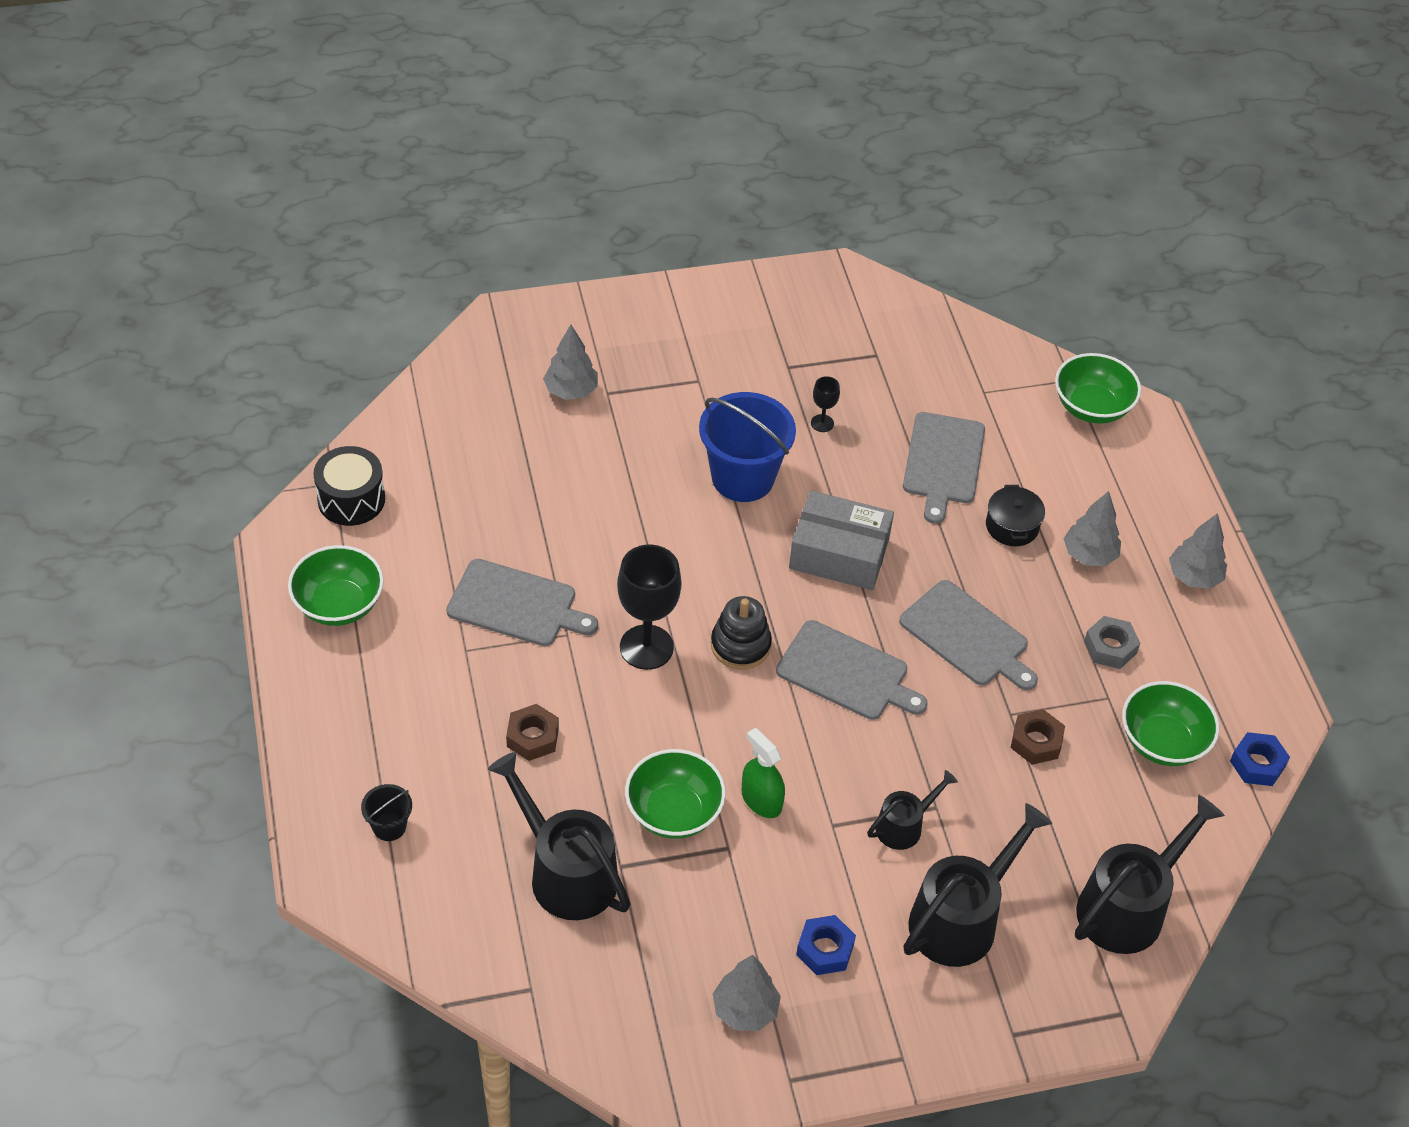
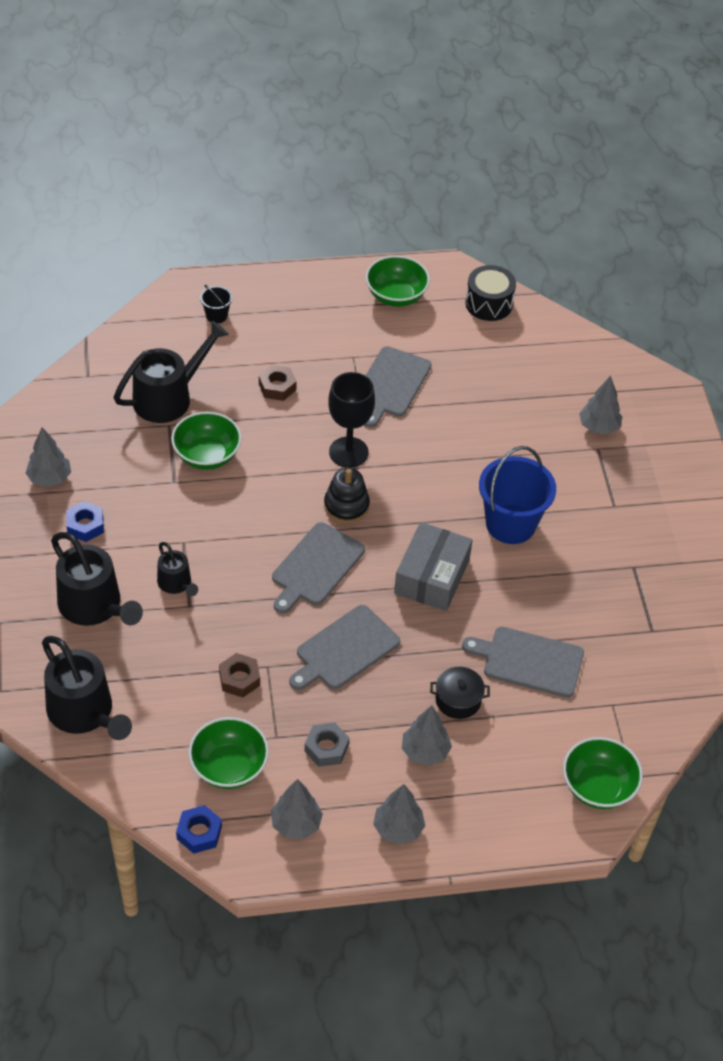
camera: 95 degrees right, 0 degrees up
green spray bottle [742,728,785,818] -> none
black goblet [811,376,840,432] -> none
none -> grey tree [271,779,323,839]

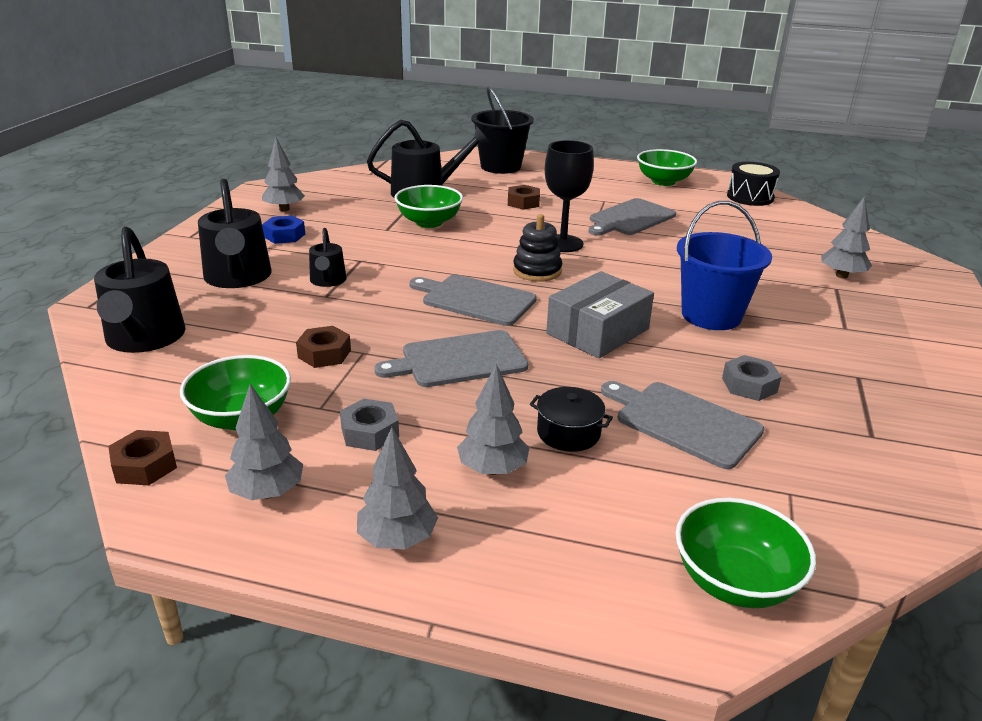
camera: 25 degrees right, 20 degrees down
blue nut [176,805,222,854] -> brown nut [108,430,177,485]
black bucket [200,284,233,323] -> black bucket [471,86,534,174], size x2.15
grey cutting board [272,522,365,613] -> grey cutting board turned 60 degrees clockwise [409,274,537,326]
none -> grey nut [722,355,781,401]

